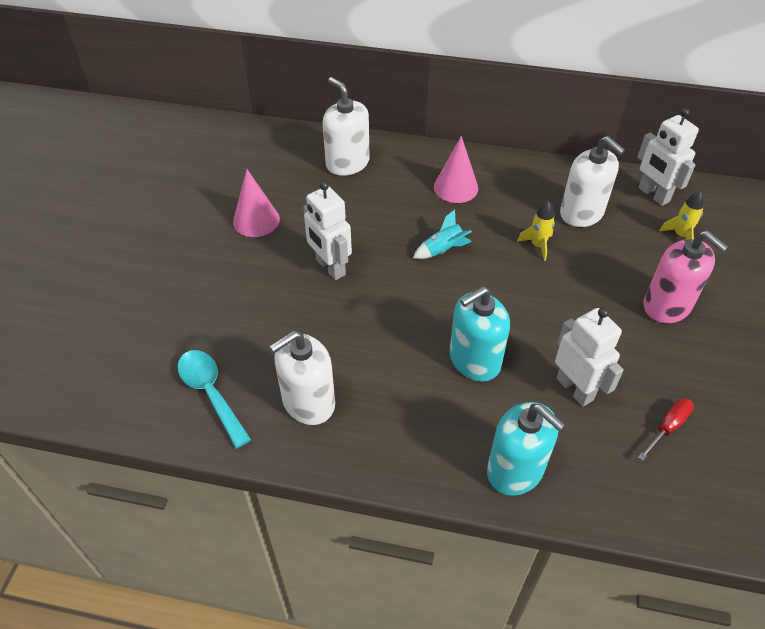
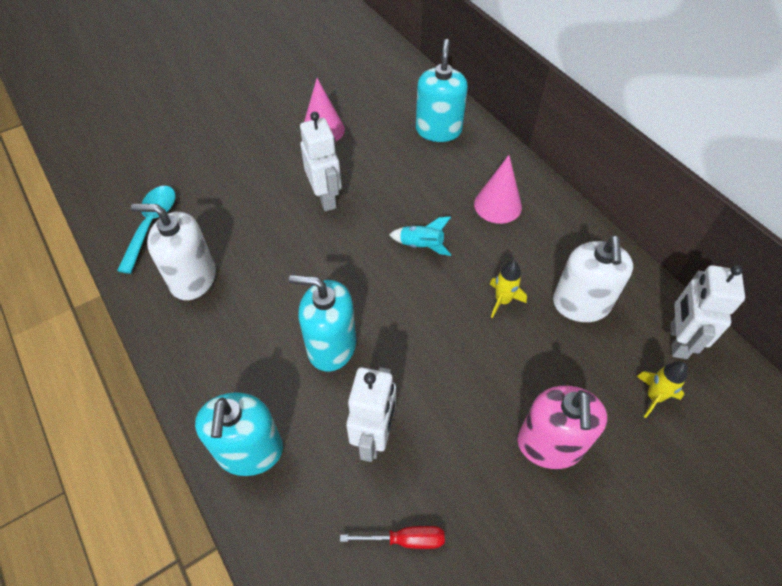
camera: 45 degrees right, 5 degrees up
white robot [303,181,352,280] -> white robot turned 150 degrees clockwise [300,112,342,211]
white soap dispenser [323,77,369,176] -> turquoise soap dispenser [416,39,468,142]

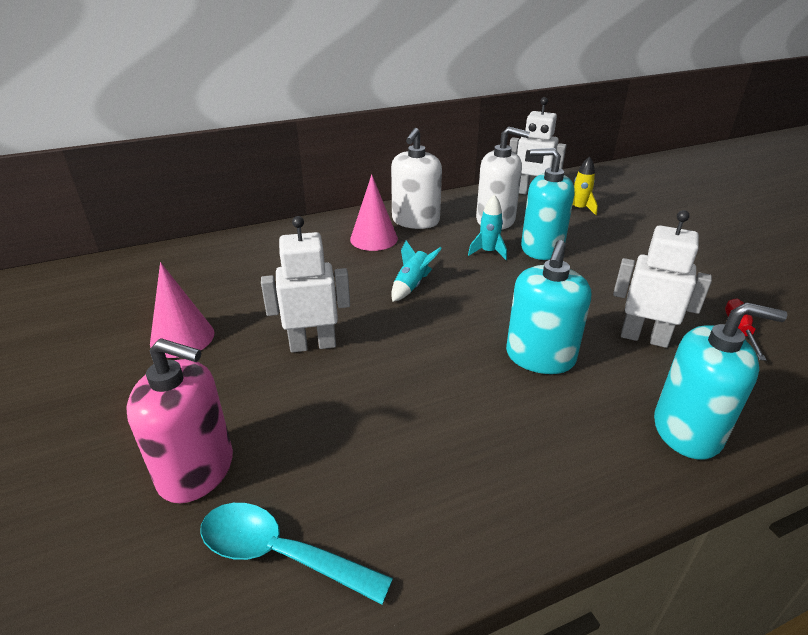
camera: 80 degrees left, 20 degrees down
white soap dispenser [131,204,216,300] -> white soap dispenser moved to [391,128,442,229]
turquoise soap dispenser [416,39,468,142] -> turquoise soap dispenser moved to [521,148,575,260]
yellow rocket [490,261,527,318] -> turquoise rocket [468,194,507,260]
pink soap dispenser [518,386,607,469] -> pink soap dispenser moved to [126,338,233,503]

